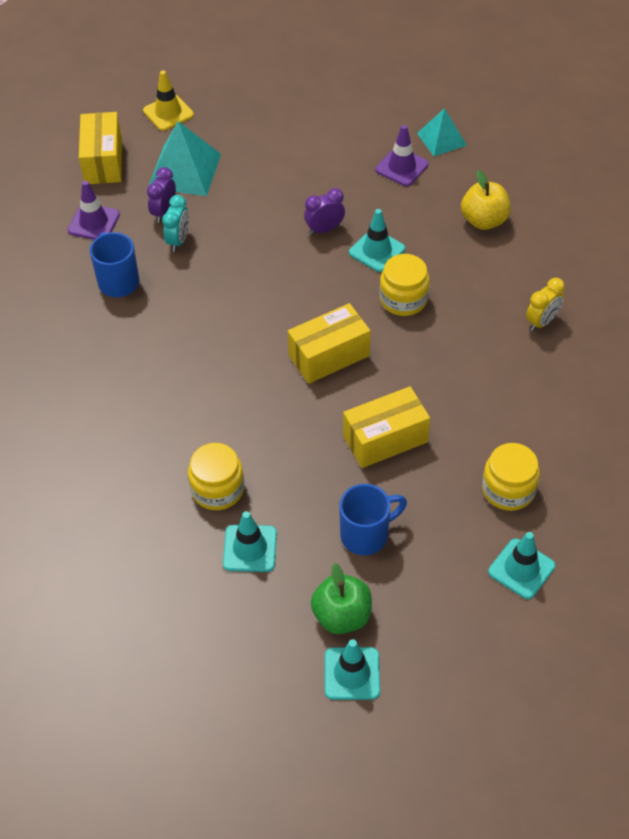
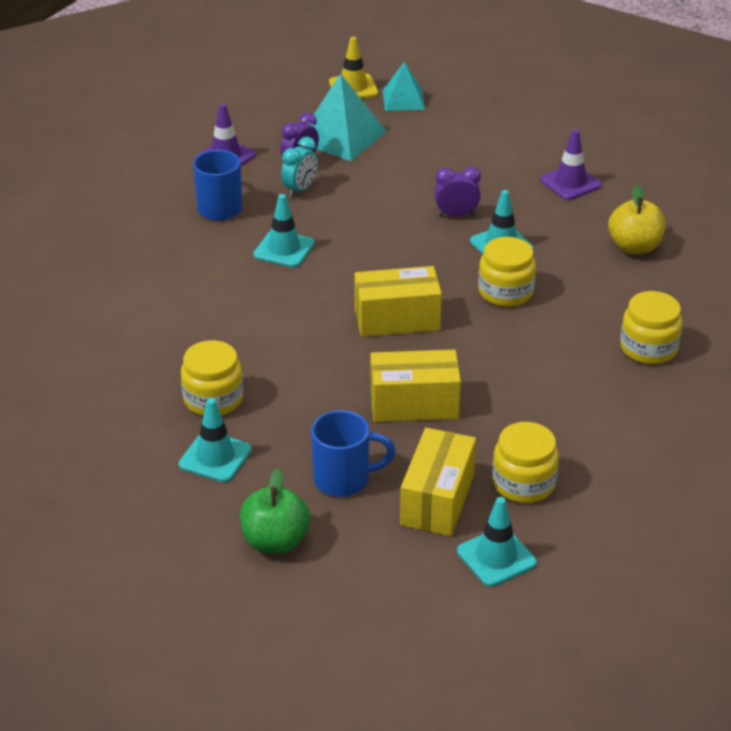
camera: 20 degrees right, 15 degrees down
yellow box [79,112,122,184] -> yellow box moved to [400,428,476,536]
turquoise traffic cone [325,639,380,700] -> turquoise traffic cone moved to [253,194,315,267]
turquoise pyramid [417,108,467,156] -> turquoise pyramid moved to [383,62,425,111]
yellow clock [526,278,565,331] -> yellow jar [620,291,683,364]

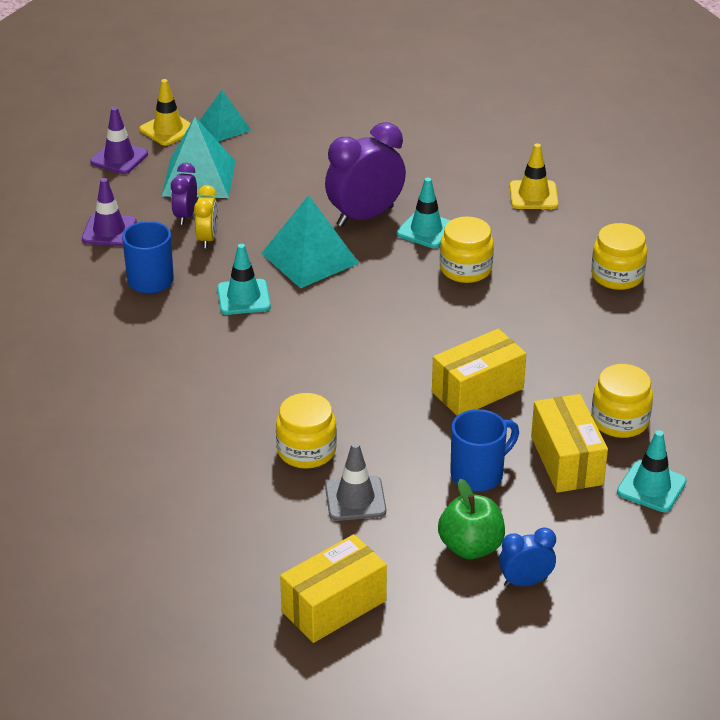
camera: 30 degrees left, 0 degrees up
turquoise traffic cone [179,398,252,482] -> grey traffic cone [325,442,386,521]
turquoise clock [281,137,318,197] -> yellow clock [194,185,218,248]
yellow box [355,266,442,337] -> yellow box moved to [280,534,387,643]
purple clock [435,167,481,216] -> purple clock [325,122,406,227], size x1.85
purple traffic cone [540,129,601,200] -> purple traffic cone moved to [90,107,148,174]
yellow apple [608,185,665,254] -> yellow traffic cone [510,143,558,209]
none -> turquoise pyramid [261,195,359,288]
none -> blue clock [499,527,556,587]

